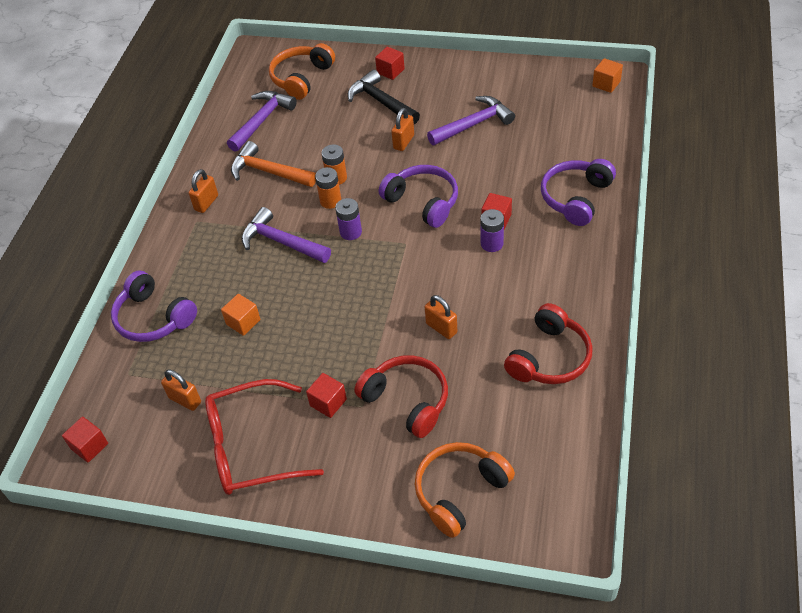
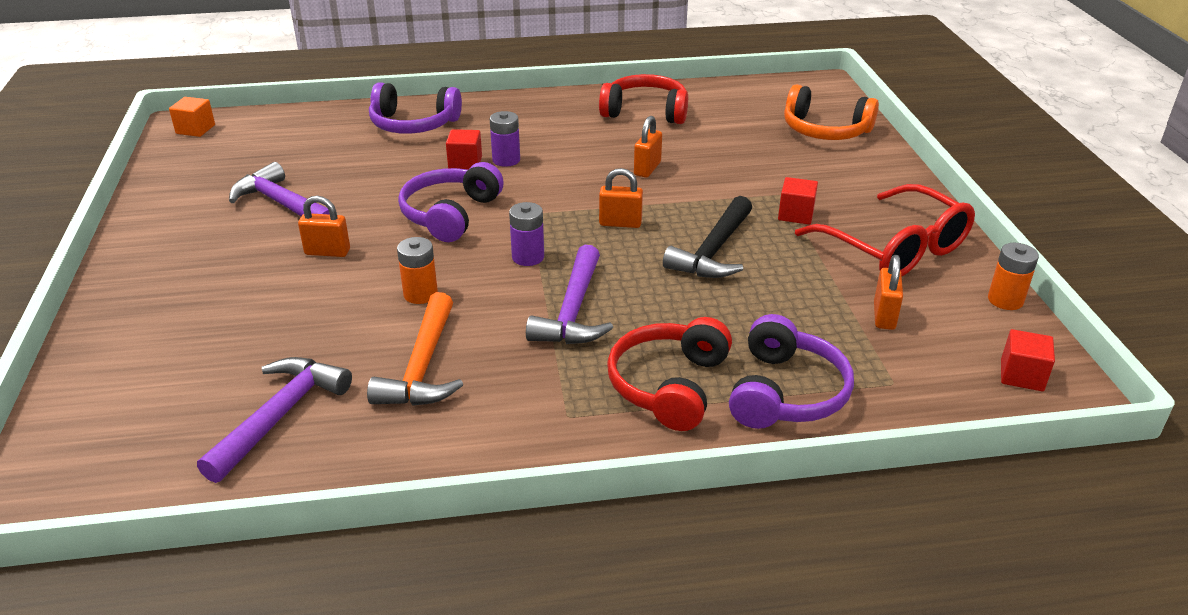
camera: 115 degrees left, 15 degrees down
orange padlock [189,169,218,213] -> orange padlock moved to [599,168,643,228]
orange cube [221,294,261,336] -> none
purple hammer [227,91,297,152] -> purple hammer turned 105 degrees clockwise [197,357,352,483]
orange headphones [269,43,335,100] -> none
orange battery [315,167,341,209] -> orange battery moved to [988,243,1039,310]
black hammer [348,69,420,124] -> black hammer moved to [663,196,752,278]
red headphones [354,355,448,438] -> red headphones moved to [607,317,732,431]
red cube [375,47,405,80] -> none

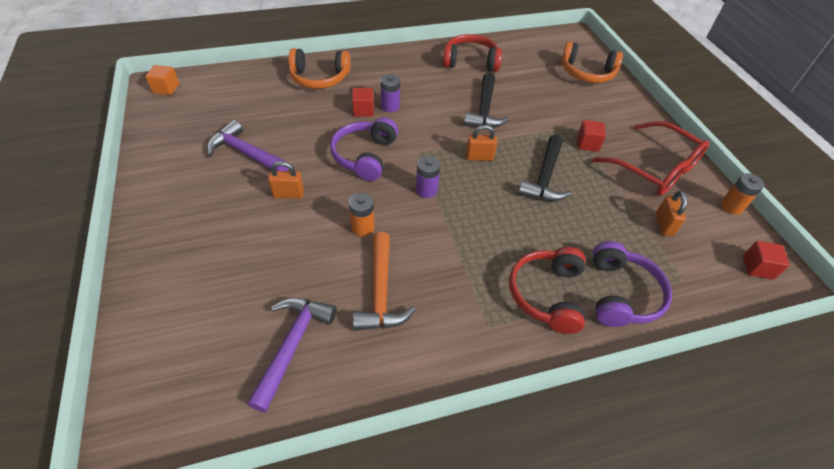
camera: 10 degrees left, 15 degrees up
purple headphones [369,82,462,134] -> orange headphones [288,48,350,89]
purple hammer [526,245,613,344] -> none
orange padlock [634,116,662,178] -> black hammer [464,73,509,128]

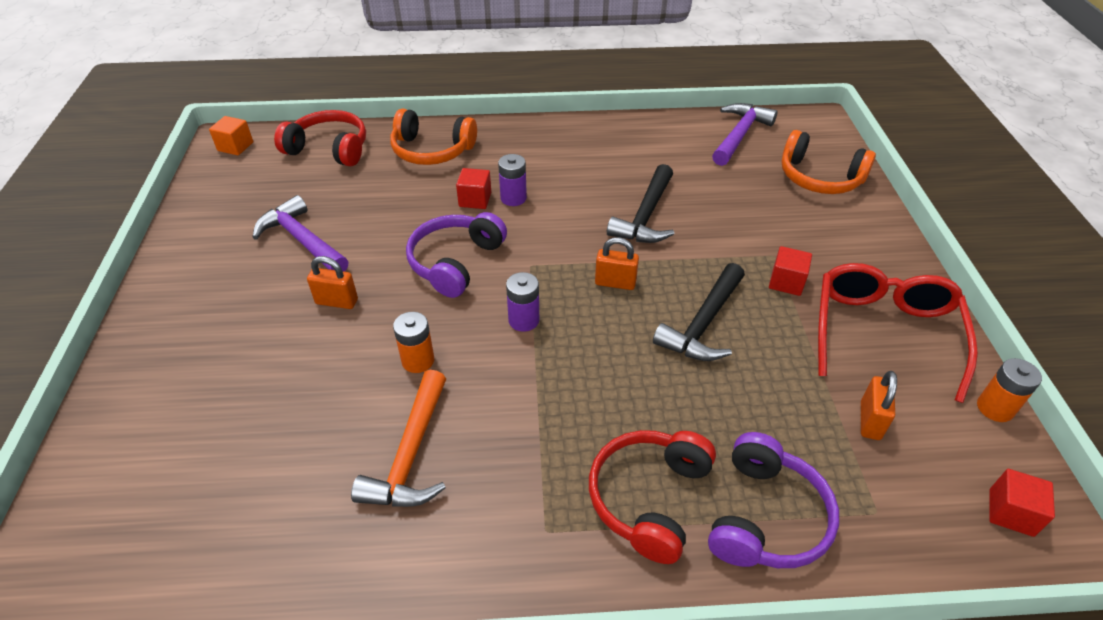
camera: 15 degrees right, 5 degrees down
purple hammer [247,298,337,412] -> purple hammer moved to [712,103,777,166]
red headphones [443,34,502,72] -> red headphones moved to [274,110,366,166]
red glasses [592,121,709,196] -> red glasses turned 135 degrees counterclockwise [818,263,978,403]

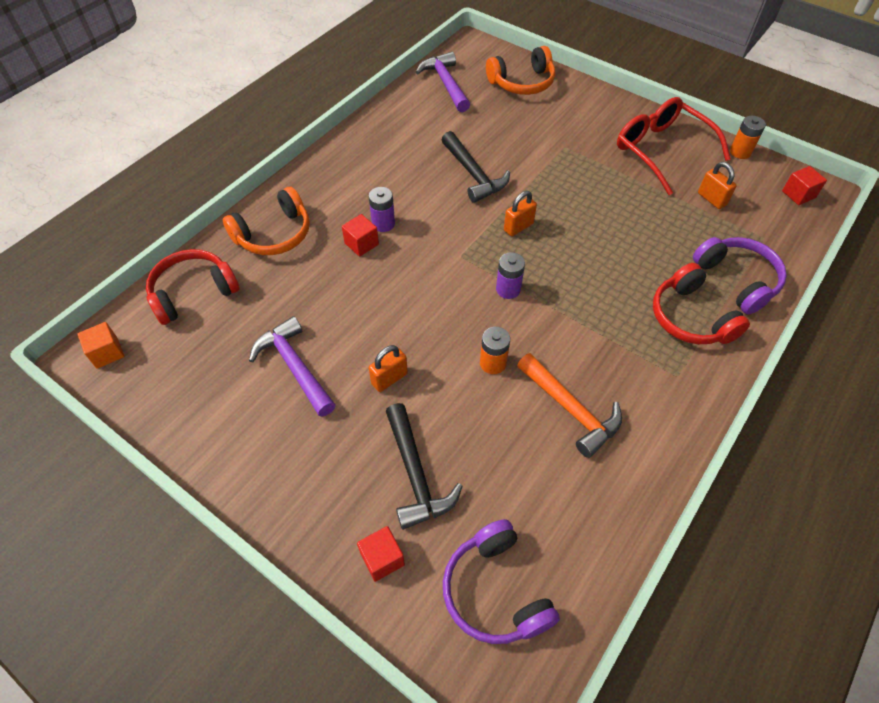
camera: 50 degrees left, 10 degrees up
purple hammer [252,195,349,272] -> purple hammer turned 60 degrees clockwise [249,316,336,417]
purple headphones [406,212,507,298] -> purple headphones moved to [443,519,560,644]
black hammer [653,263,745,361] -> black hammer moved to [386,403,463,530]
red cube [769,246,812,296] -> red cube moved to [357,526,405,582]

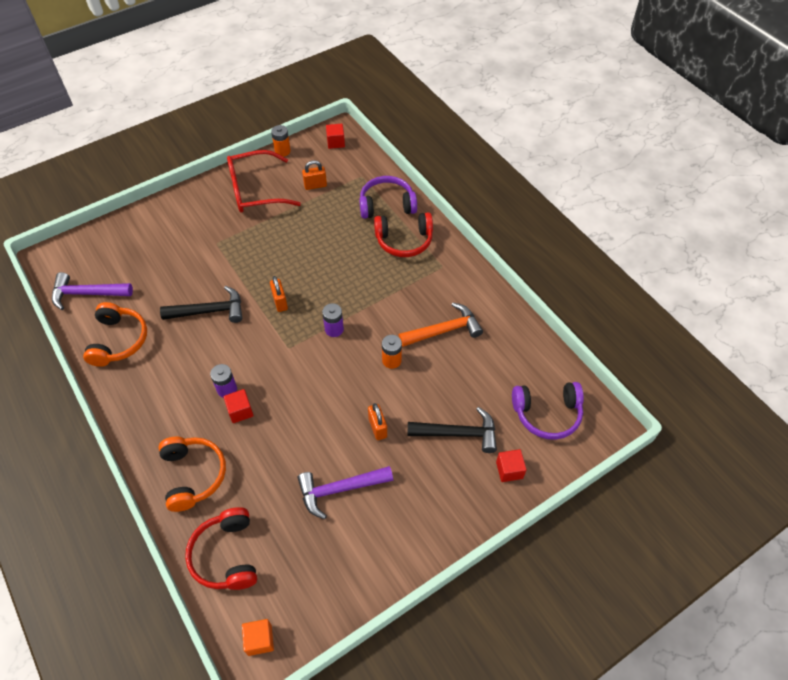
camera: 70 degrees left, 0 degrees up
orange headphones [486,46,555,95] -> orange headphones moved to [83,302,147,367]

